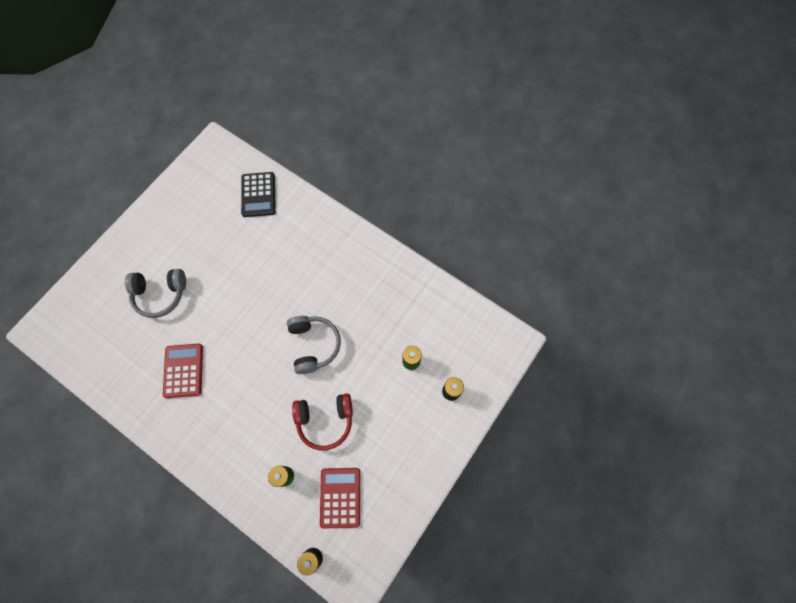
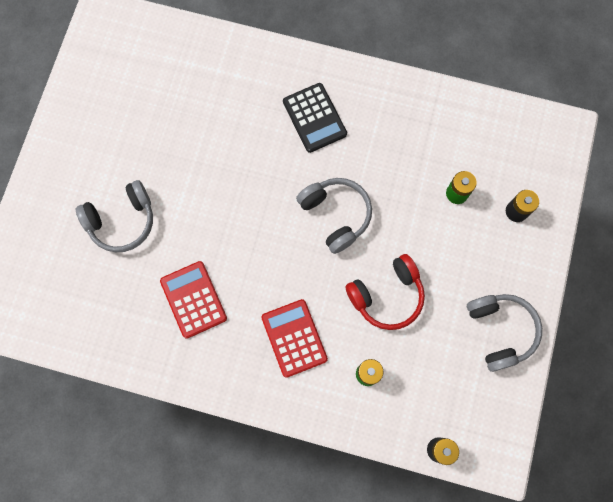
camera: 20 degrees left, 5 degrees up
black calculator [241,172,276,217] -> black calculator moved to [283,83,347,153]
red calculator [320,468,360,529] -> red calculator moved to [261,299,328,378]
none -> grey headphones [467,294,542,372]

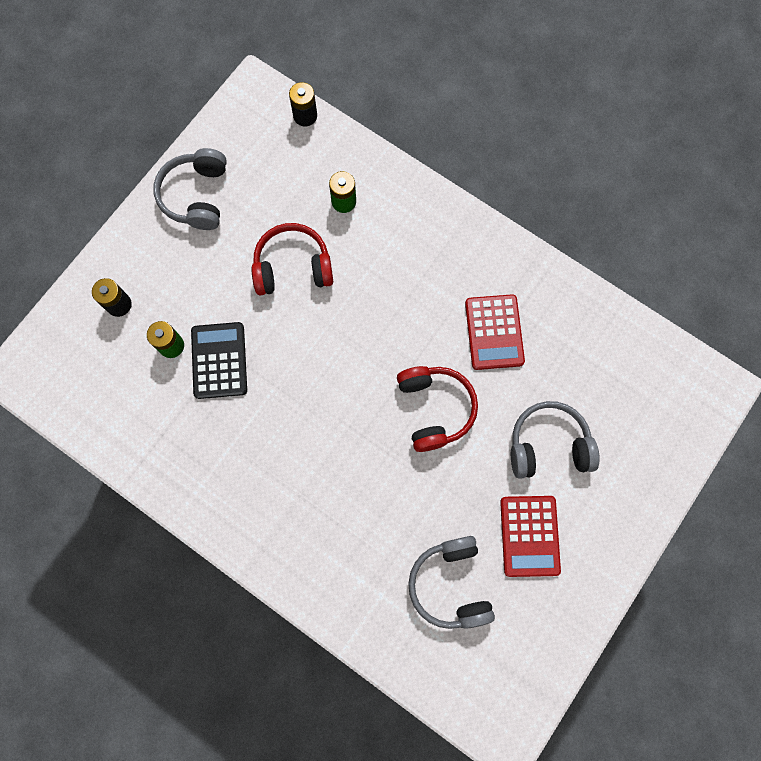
camera: 160 degrees left, 0 degrees up
red calculator [261,299,328,378] -> red calculator moved to [500,496,561,577]
black calculator [283,83,347,153] -> black calculator moved to [191,322,247,399]
grey headphones [296,178,372,254] -> grey headphones moved to [408,536,495,629]
none -> red headphones [397,366,478,452]

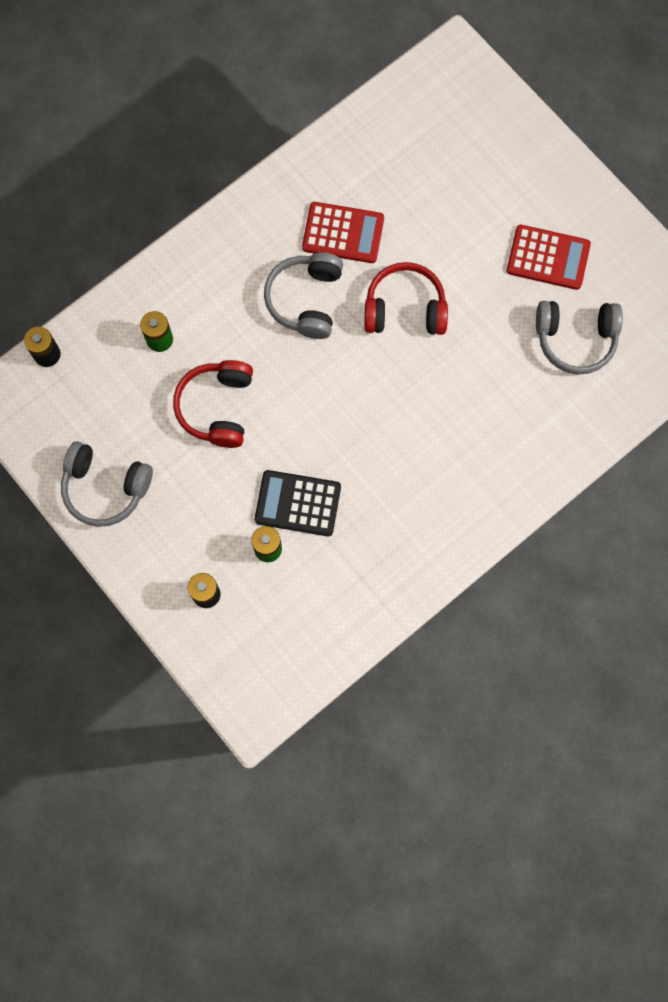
camera: 75 degrees left, 0 degrees up
grey headphones [511,401,600,479] -> grey headphones moved to [264,252,343,339]

